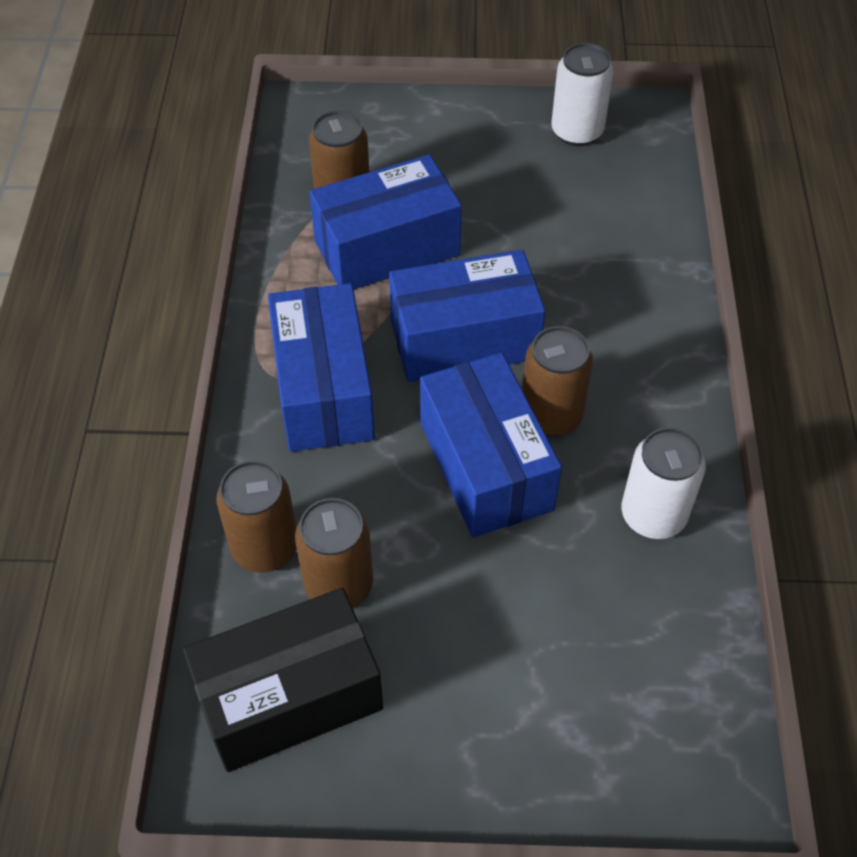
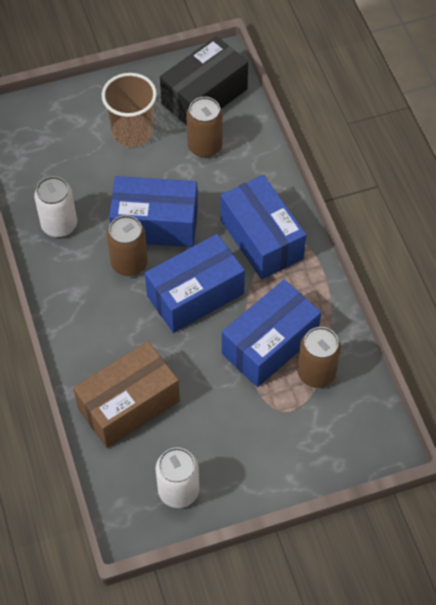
camera: 160 degrees right, 5 degrees up
brown can [216,460,297,573] -> none
blue box [420,353,562,537] -> blue box turned 45 degrees counterclockwise [109,176,198,247]
none -> brown box [73,341,180,448]
none -> brown cup [102,73,157,147]

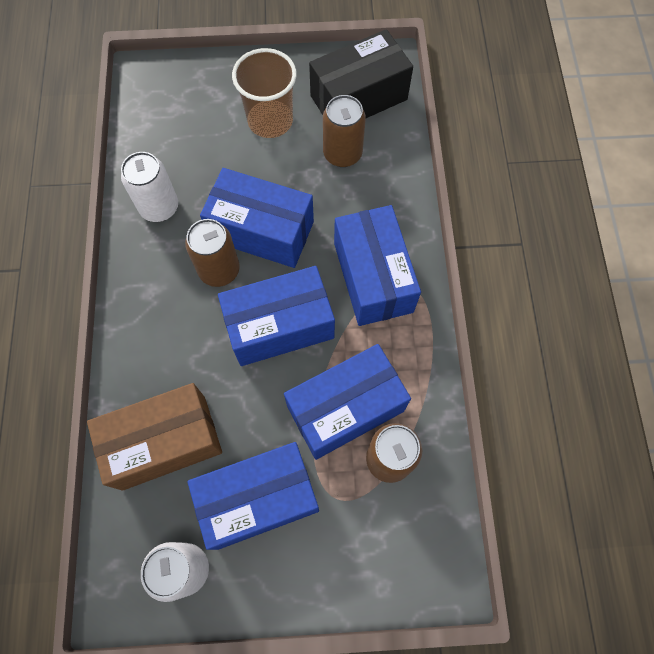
camera: 15 degrees right, 10 degrees up
none -> blue box [187,442,319,550]

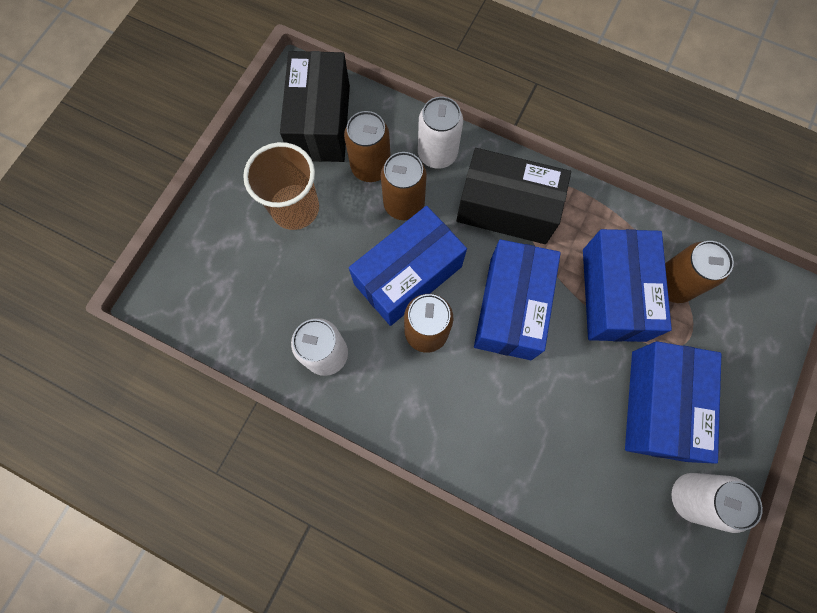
camera: 60 degrees left, 5 degrees up
brown box [87,383,222,491] -> none
blue box [334,205,421,326] -> black box [456,148,571,244]
none -> brown can [381,152,427,220]
none -> white can [418,97,463,169]

